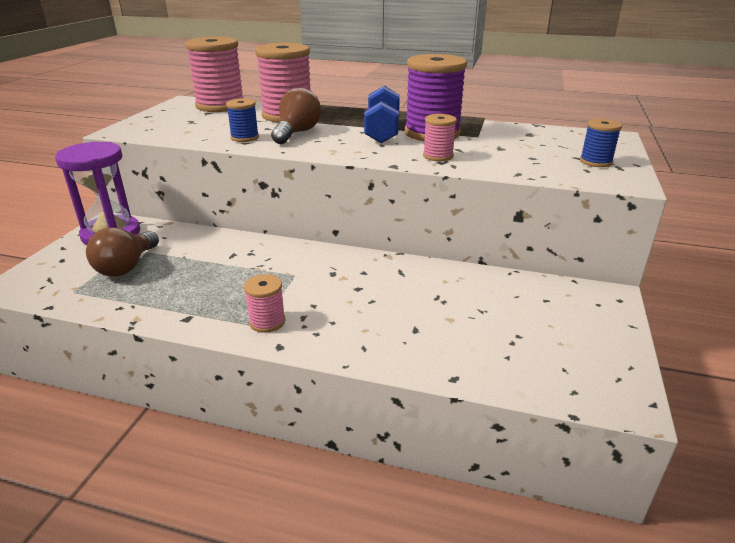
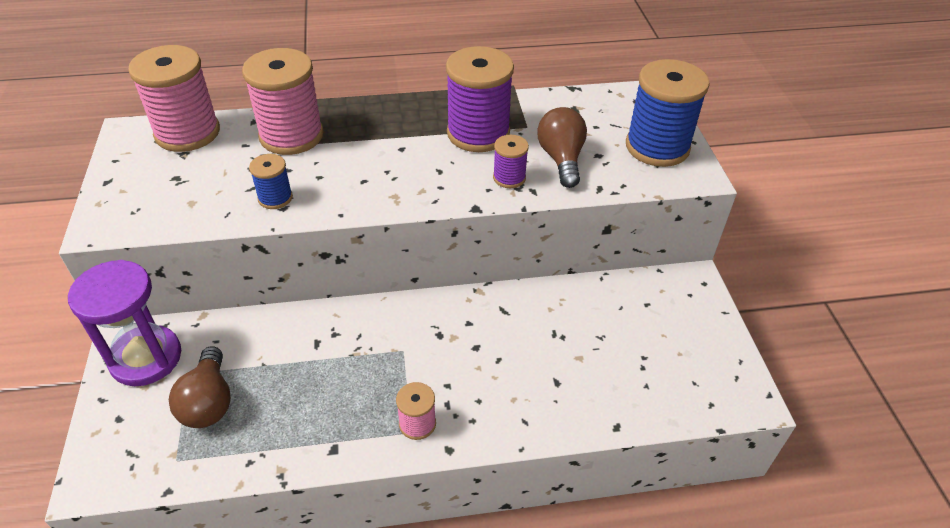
camera: 25 degrees left, 15 degrees up
brown light bulb [271,88,321,144] -> brown light bulb moved to [537,107,587,188]
blue dumbbell [364,86,400,143] -> none
pink spool [423,114,457,161] -> purple spool [493,135,529,188]
blue spool [580,118,622,167] -> blue spool [626,59,710,167], size x2.04

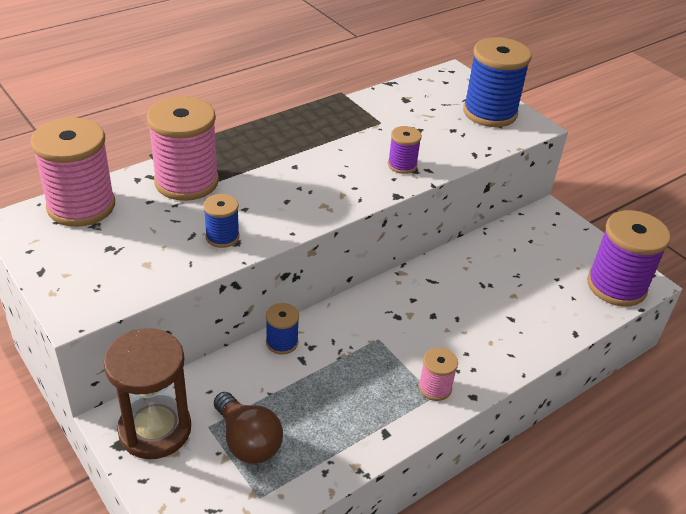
camera: 30 degrees left, 5 degrees down
purple hourglass [68,260,181,386] -> brown hourglass [104,328,191,459]
purple spool [446,46,514,152] -> purple spool moved to [587,210,671,307]
brown light bulb [537,107,587,188] -> none
none -> blue spool [266,303,299,355]

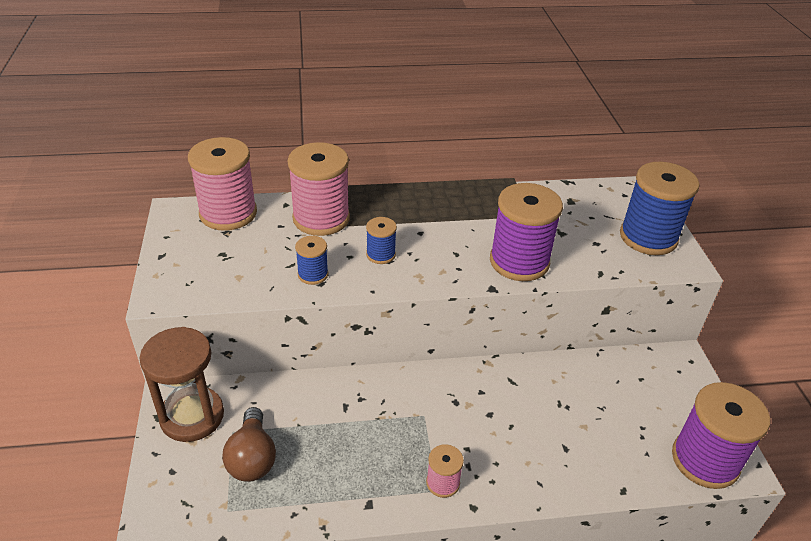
camera: 30 degrees right, 0 degrees up
blue spool [266,303,299,355] -> blue spool moved to [366,217,397,264]
purple spool [388,126,422,174] -> purple spool [490,183,563,281], size x2.04

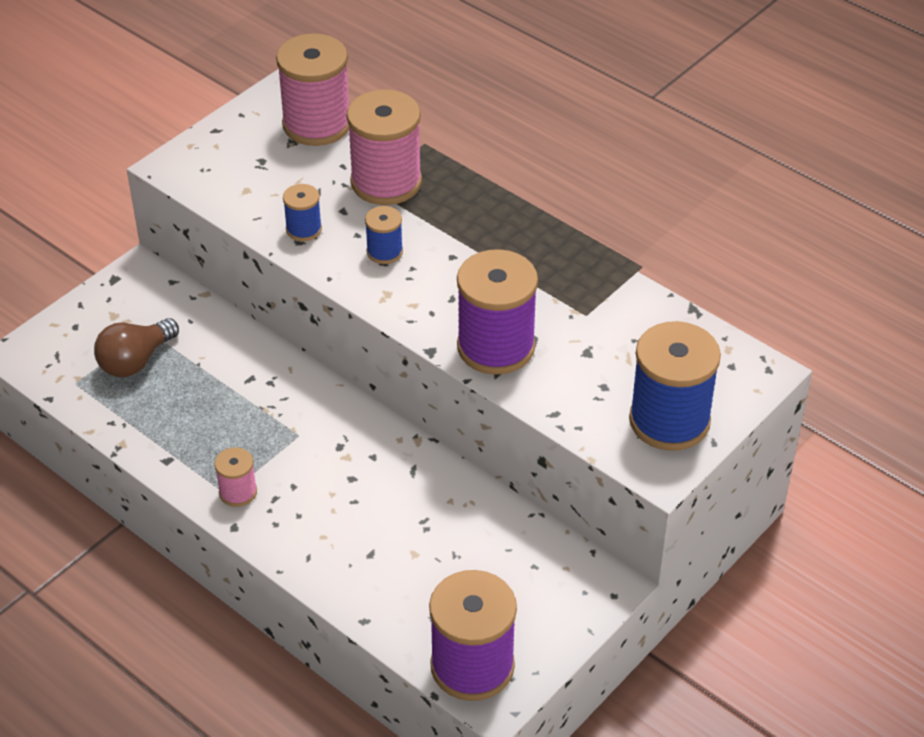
camera: 50 degrees right, 5 degrees up
brown hourglass [140,327,224,442] -> none

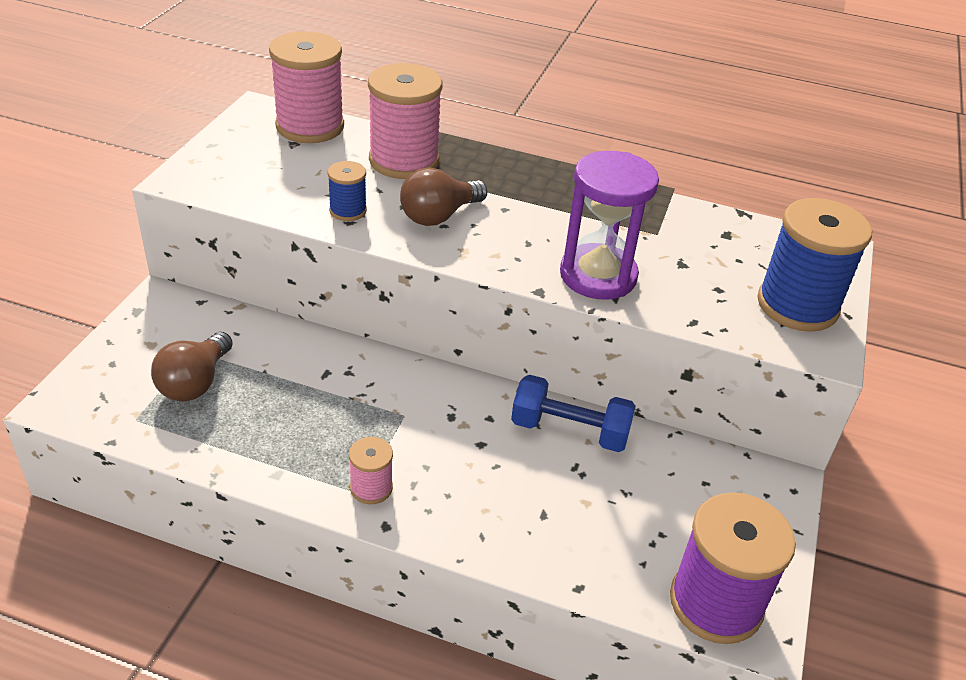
camera: 25 degrees left, 5 degrees down
blue spool [365,206,403,264] -> brown light bulb [400,167,487,226]
purple spool [457,249,538,375] -> purple hourglass [560,151,659,300]
none -> blue dumbbell [511,375,636,452]

